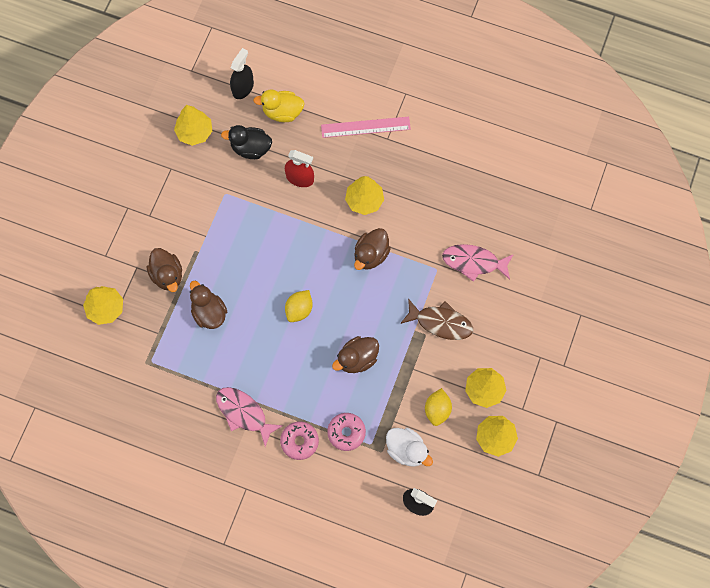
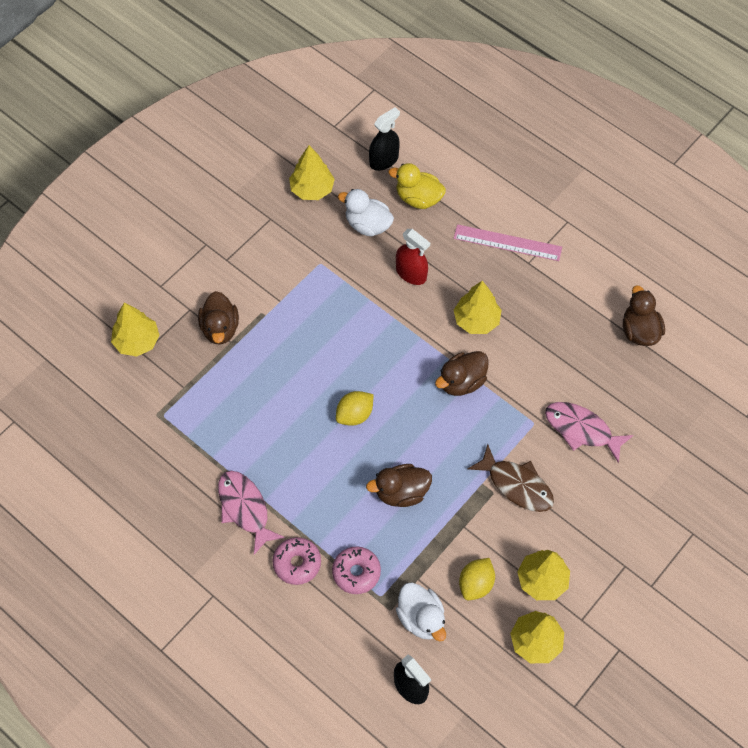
camera: 20 degrees right, 10 degrees down
brown duck [190,281,227,329] -> brown duck moved to [623,285,665,346]
black duck [221,125,272,159] -> white duck [338,189,394,237]

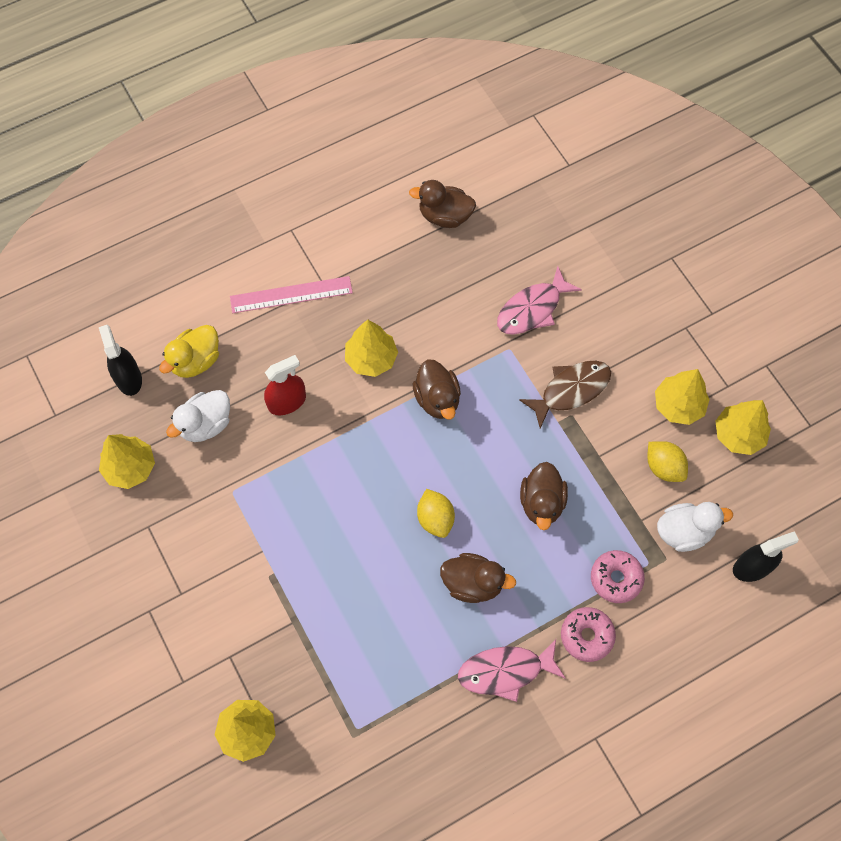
camera: 70 degrees left, 5 degrees up
brown duck [198,291,239,345] -> brown duck moved to [440,553,516,603]
pink ruler [453,224,562,261] -> pink ruler turned 45 degrees clockwise [230,276,353,313]

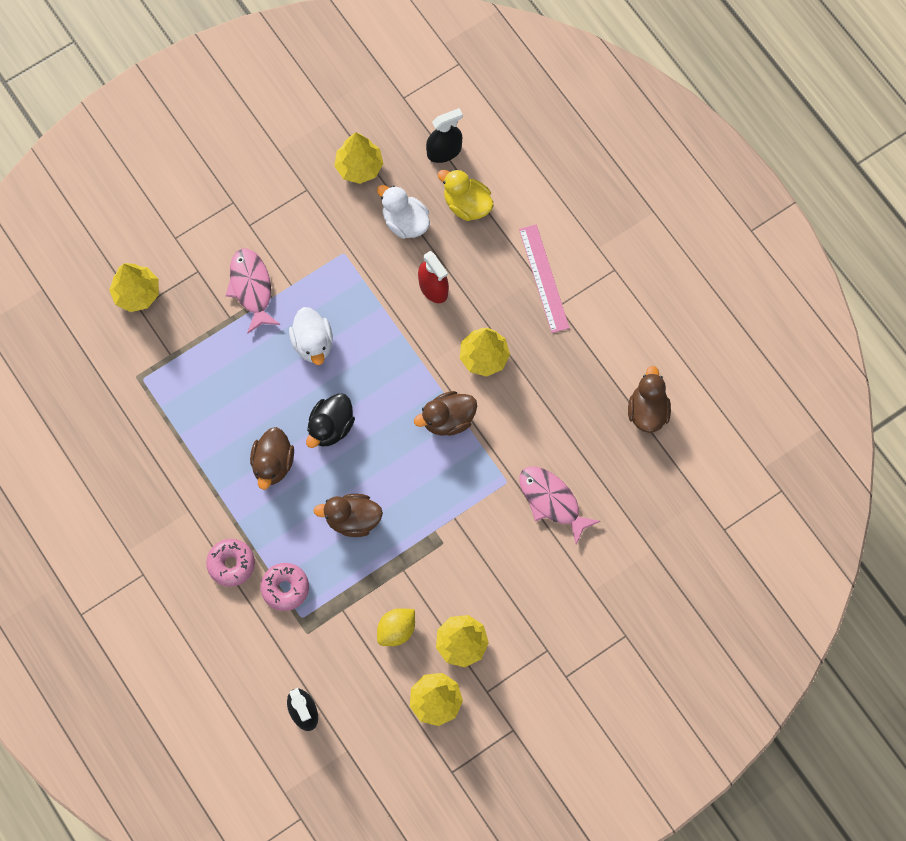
camera: 85 degrees right, 5 degrees up
yellow lemon [417,489,455,538] -> black duck [306,393,355,448]
pink fish [458,639,566,702] -> pink fish moved to [226,249,280,334]
brown fish [519,361,611,429] -> none
white duck [657,502,733,552] -> white duck moved to [289,307,333,365]

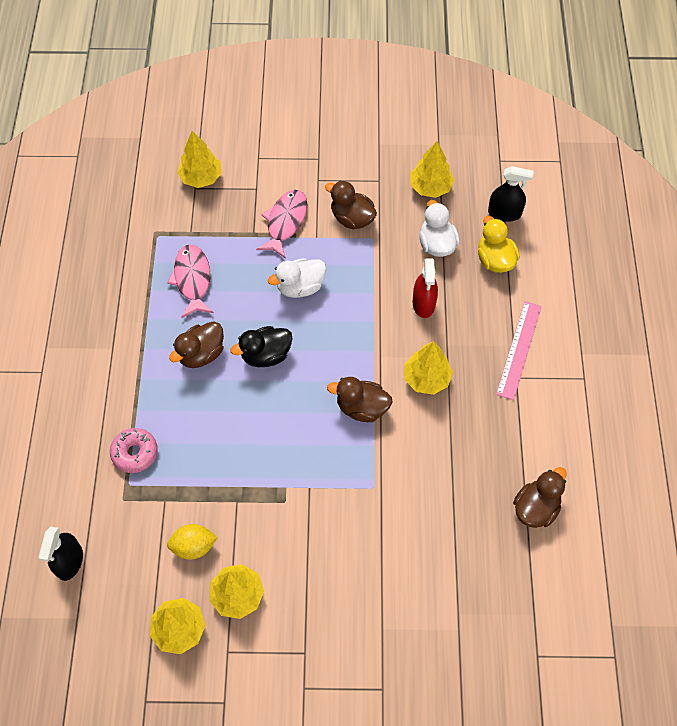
camera: 35 degrees right, 10 degrees down
pink donut [206,539,255,587] -> none
white duck [289,307,333,365] -> white duck turned 45 degrees clockwise [268,258,326,298]
brown duck [313,494,383,537] -> brown duck moved to [325,181,377,229]
pink fish [519,467,601,545] -> pink fish moved to [167,244,214,318]

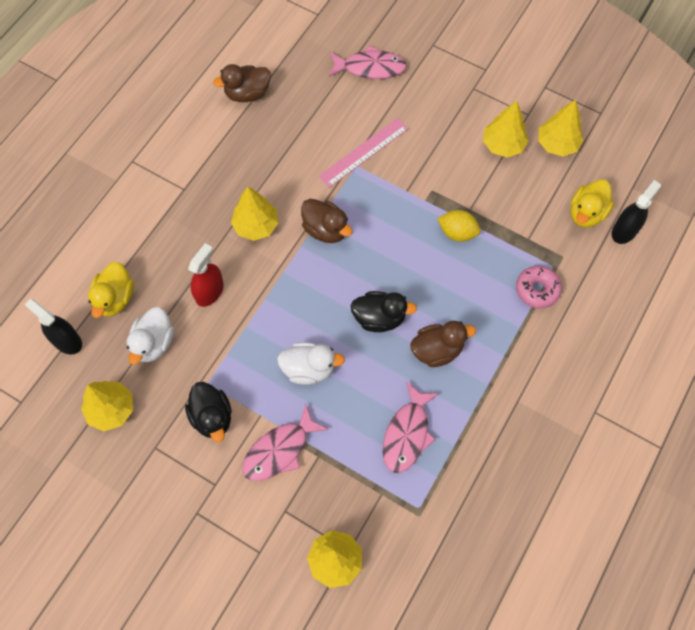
camera: 150 degrees left, 5 degrees up
yellow lemon [167,524,218,560] -> yellow lemon moved to [437,210,481,242]
brown duck [325,181,377,229] -> black duck [185,382,232,442]
pink ruler [496,301,542,400] -> pink ruler moved to [318,118,408,188]
none -> pink fish [329,45,407,79]
none -> yellow duck [571,179,614,228]

